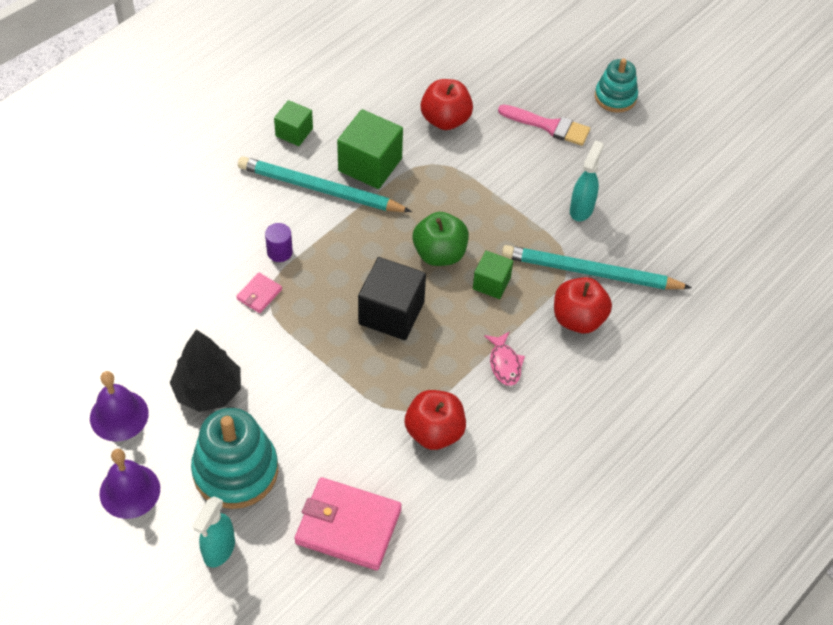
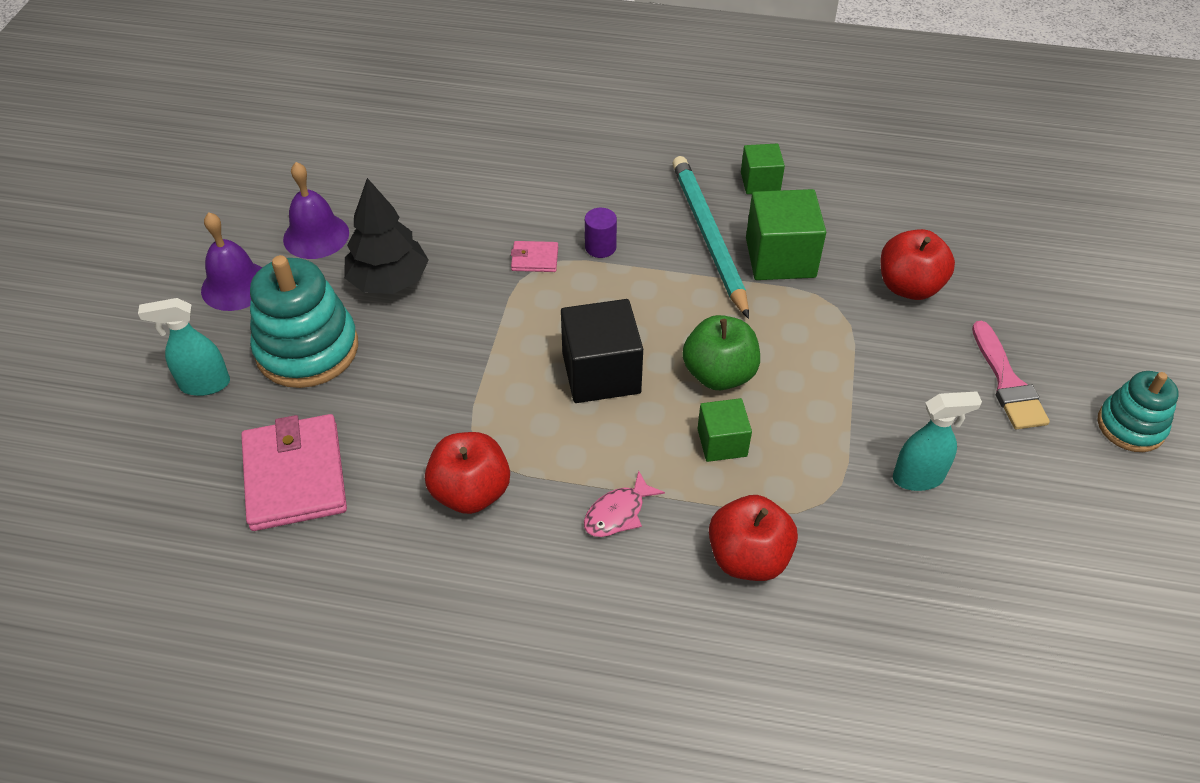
camera: 60 degrees right, 5 degrees down
turquoise pencil [502,245,692,290] -> none

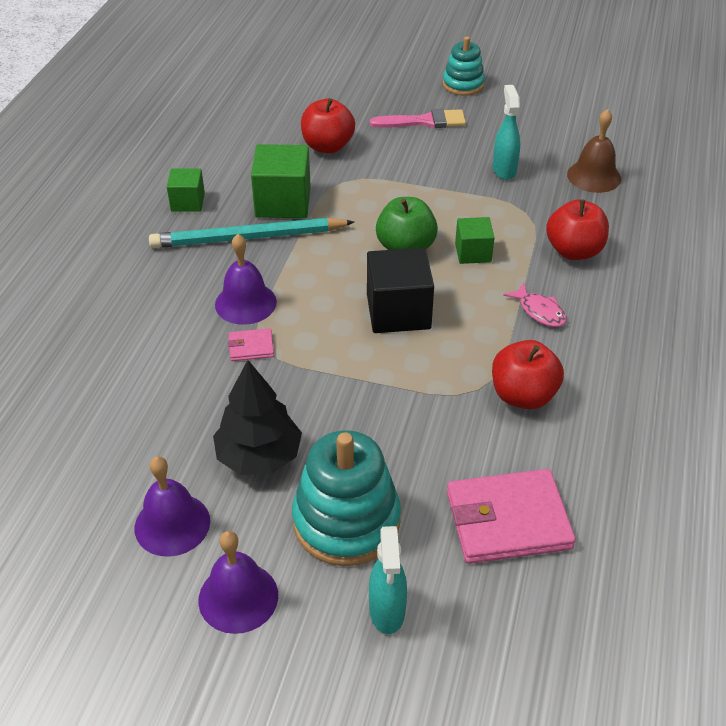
camera: 85 degrees left, 5 degrees down
pink wallet [511,241,558,272] -> pink wallet turned 75 degrees clockwise [228,328,274,361]
purple cylinder [585,208,617,258] -> purple bell [215,234,277,325]
none -> brown bell [567,109,621,193]

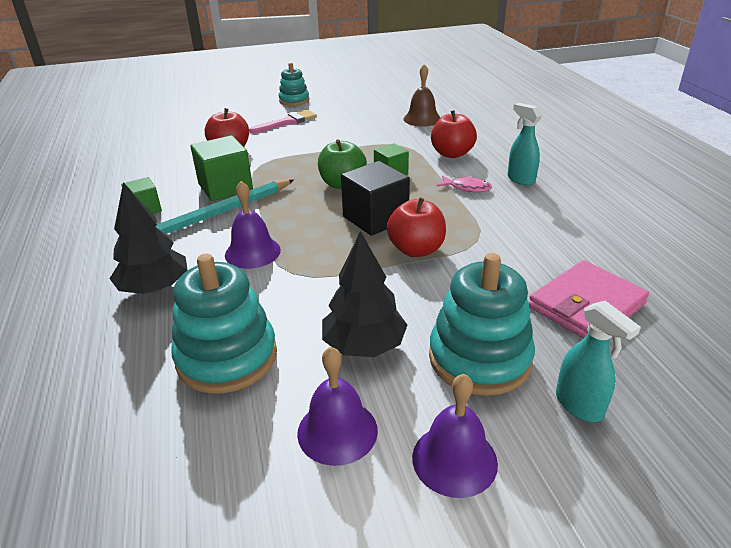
camera: 30 degrees left, 10 degrees down
pink wallet [228,328,274,361] -> none
red apple [492,340,564,409] -> red apple moved to [387,197,446,257]
turquoise spray bottle [493,85,520,180] -> turquoise spray bottle moved to [508,103,542,186]
none -> black tree [109,182,188,294]
none -> turquoise stacking toy [171,254,277,394]

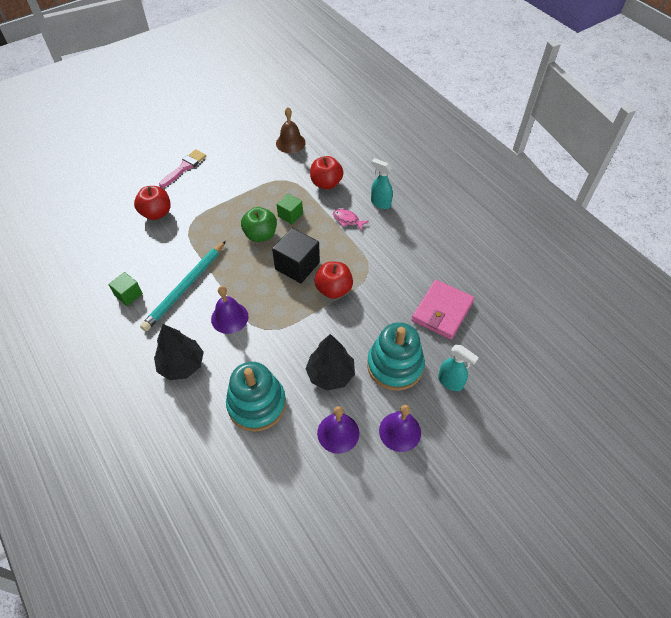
camera: 20 degrees left, 20 degrees up
green cube [190,135,253,201] -> none
turquoise stacking toy [278,63,309,106] -> none
pink fish [437,175,492,192] -> pink fish turned 150 degrees counterclockwise [333,209,369,231]

